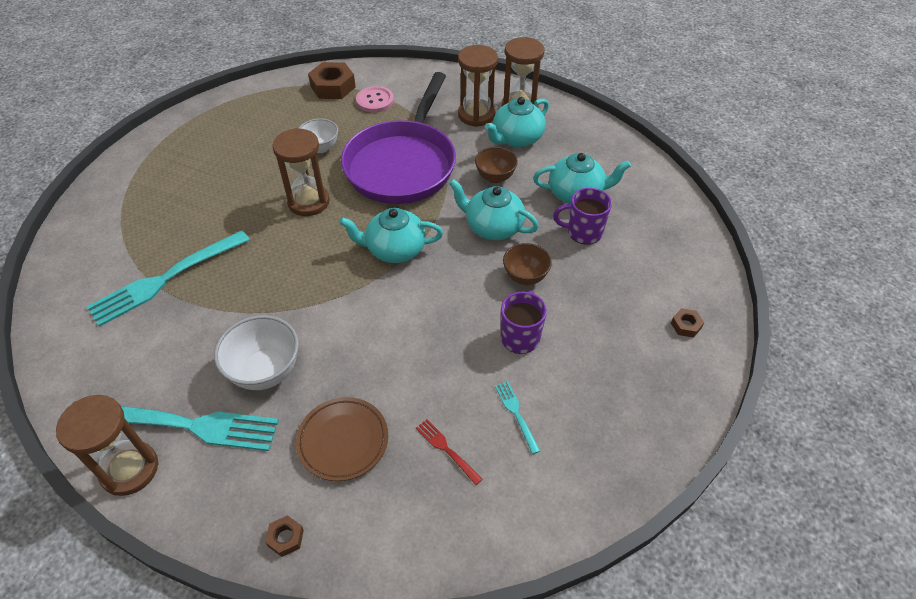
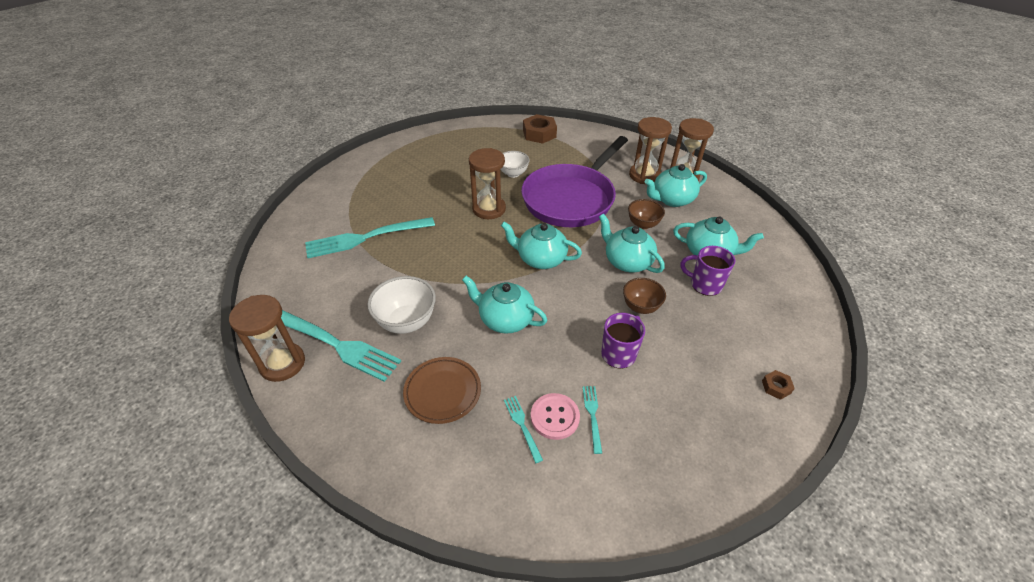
camera: 20 degrees right, 5 degrees down
brown nut [265,515,304,557] -> none
pink button [356,86,394,113] -> pink button moved to [531,393,580,440]
red fork [416,419,483,485] -> turquoise fork [504,396,543,463]
none -> turquoise teapot [462,276,547,334]

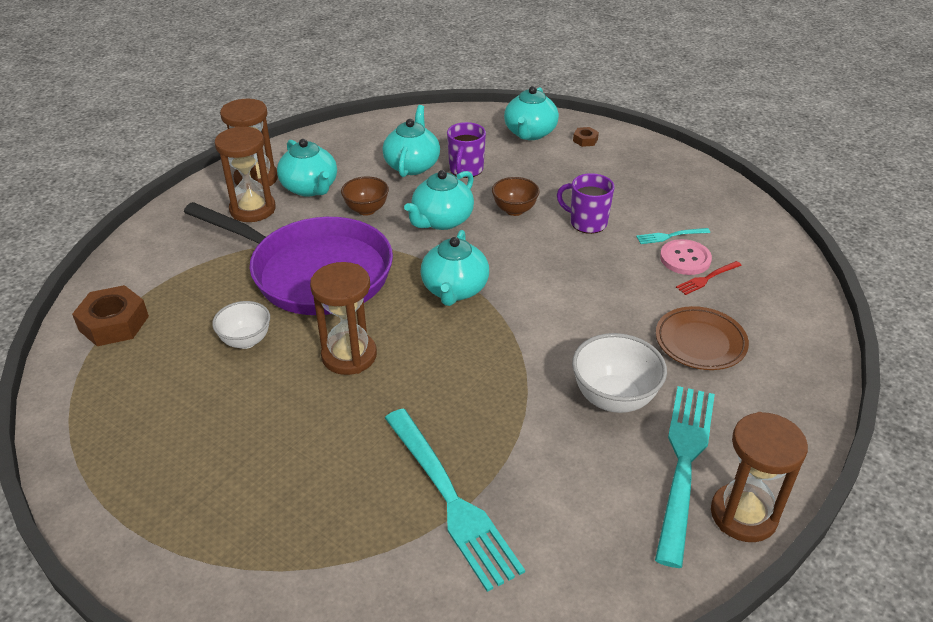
camera: 100 degrees left, 5 degrees down
turquoise teapot [462,276,547,334] -> turquoise teapot moved to [504,86,559,140]
turquoise fork [504,396,543,463] -> red fork [676,261,742,295]

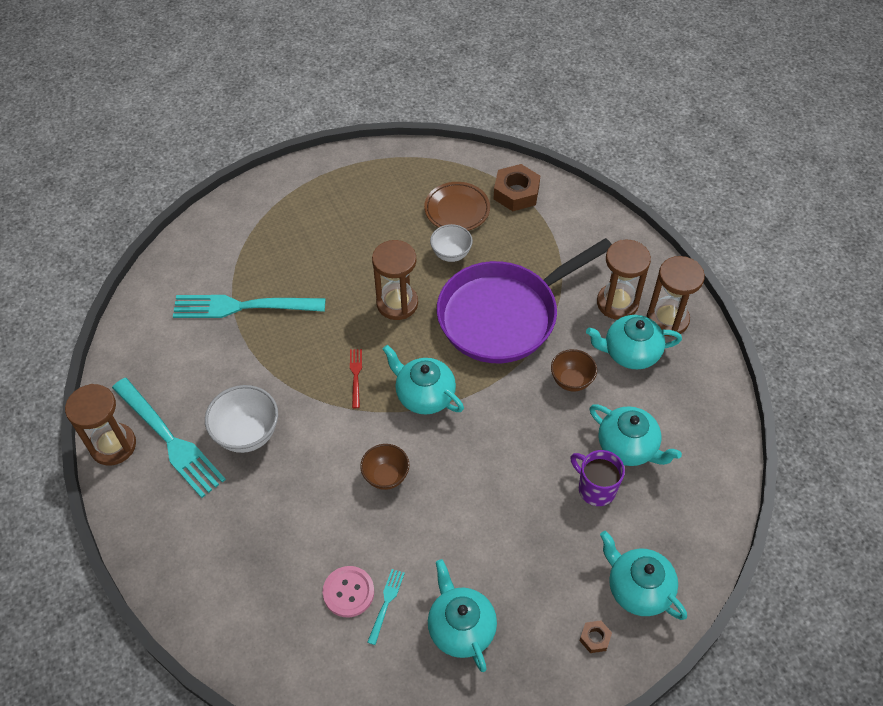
camera: 120 degrees right, 15 degrees up
turquoise teapot [404,170,474,230] -> turquoise teapot moved to [428,559,497,672]
brown bowl [492,177,540,216] -> brown bowl moved to [360,444,409,490]
purple mug [557,173,614,234] -> none
brown plate [656,306,749,370] -> brown plate moved to [424,182,490,231]
red fork [676,261,742,295] -> red fork moved to [350,349,362,408]

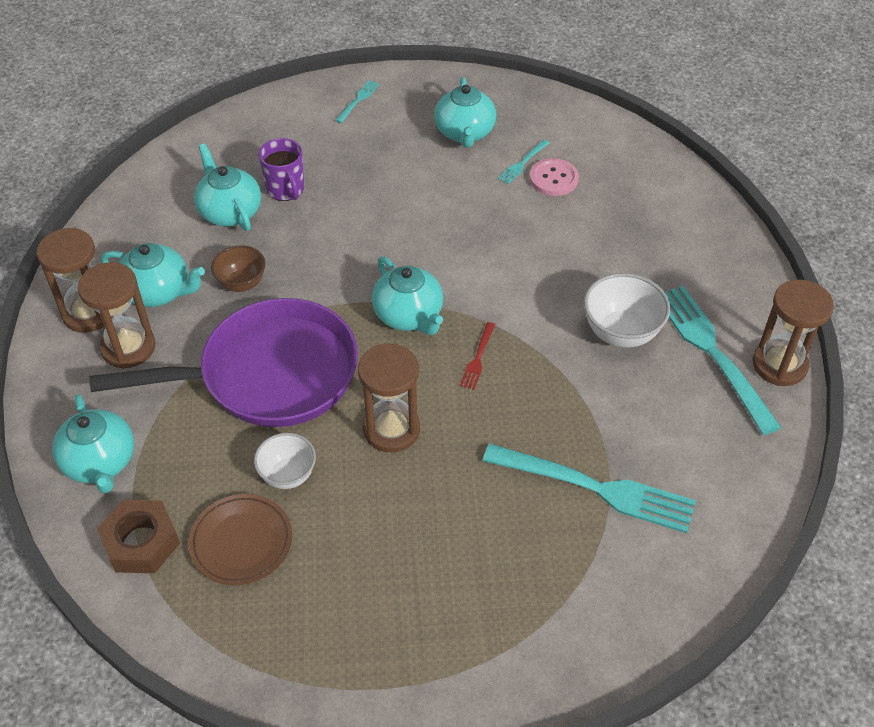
camera: 160 degrees left, 5 degrees down
brown bowl [360,444,409,490] -> none
brown nut [579,620,612,653] -> turquoise fork [336,80,380,123]
turquoise teapot [600,531,687,620] -> turquoise teapot moved to [52,394,134,493]

